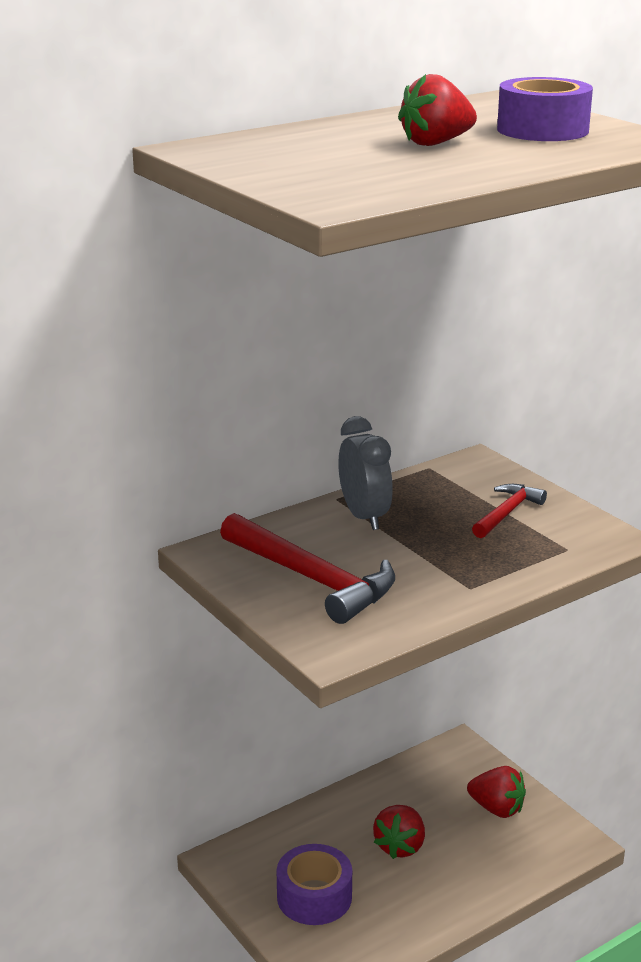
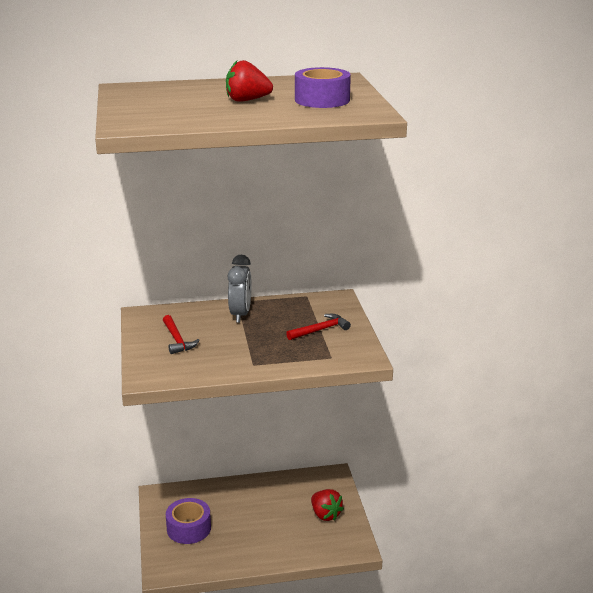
camera: 25 degrees right, 0 degrees up
red hammer [220,513,395,624] -> red hammer [163,315,200,354], size x0.56
red strawberry [373,805,425,859] -> none

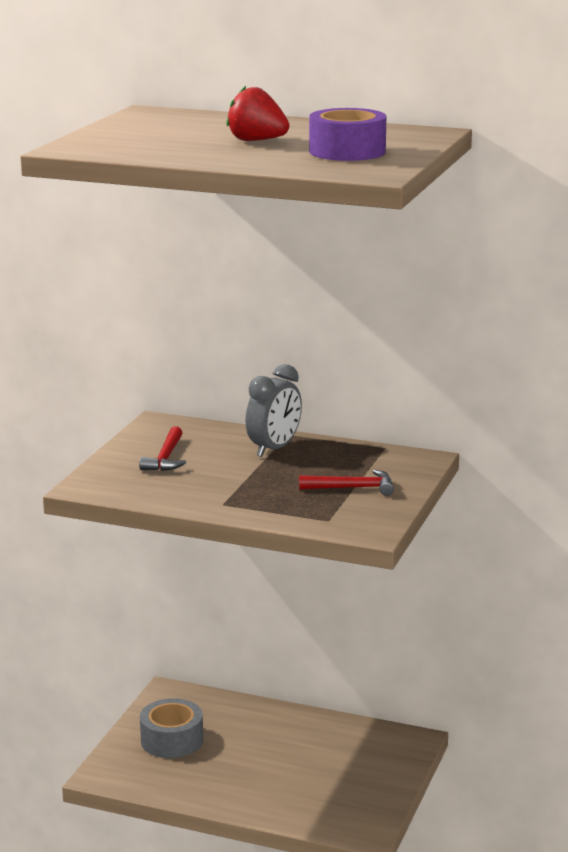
camera: 30 degrees right, 5 degrees down
purple tape [166,498,211,544] -> grey tape [140,698,203,758]
red strawberry [311,489,344,521] -> none

